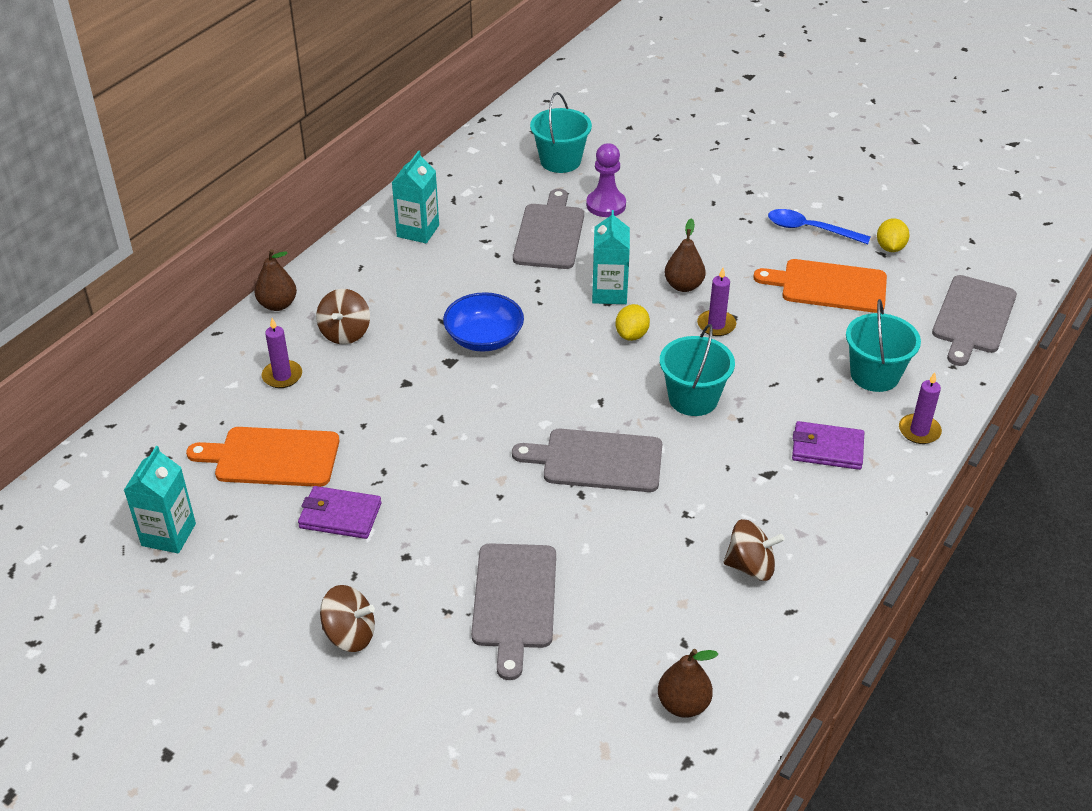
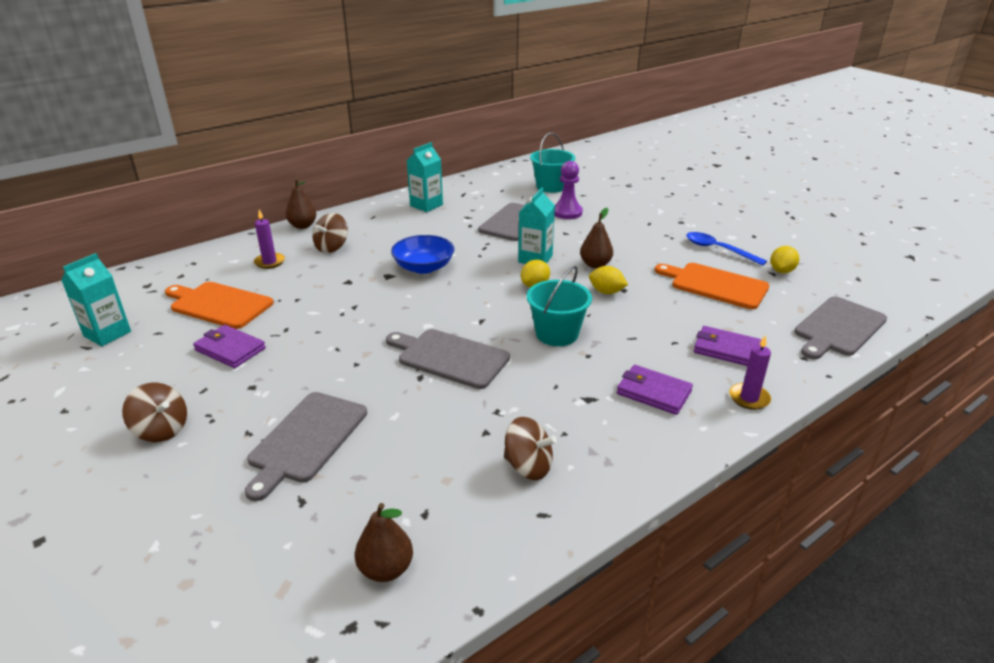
camera: 20 degrees right, 10 degrees down
purple candle [697,268,736,336] -> yellow lemon [589,266,628,294]
turquoise bucket [846,299,921,392] -> purple wallet [694,326,761,366]

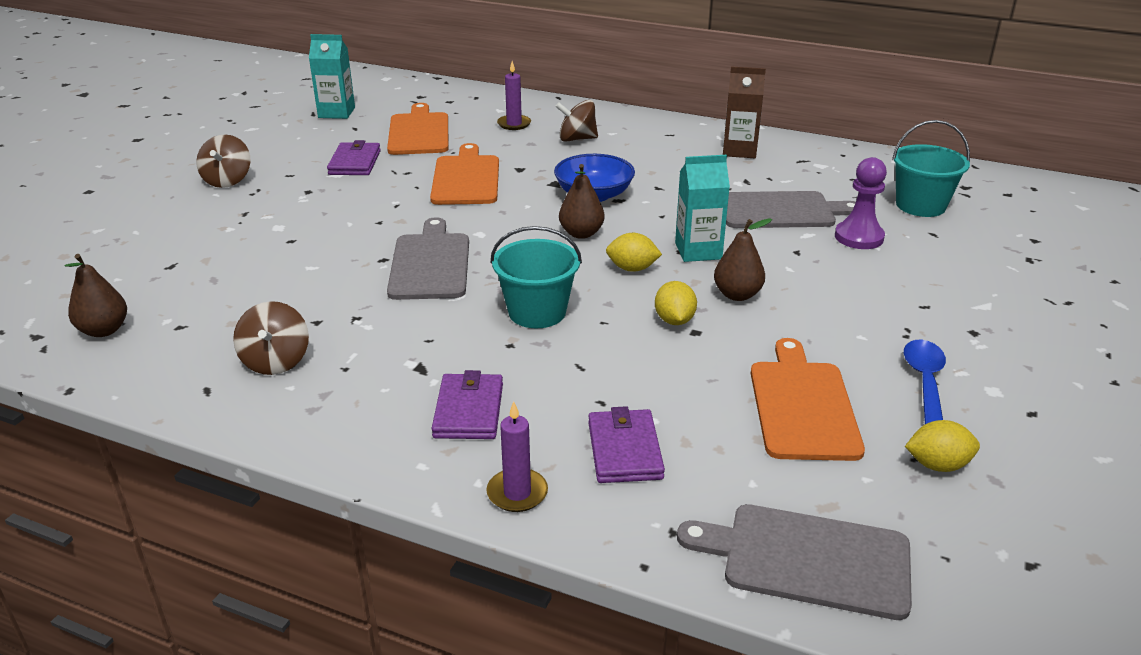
camera: 60 degrees right, 0 degrees up
grey cutting board [245,392,367,501] -> none
brown pear [286,179,317,229] -> brown pear moved to [559,164,605,239]
turquoise carton [407,142,443,212] -> brown carton [723,66,766,158]
none -> orange cutting board [430,143,499,205]

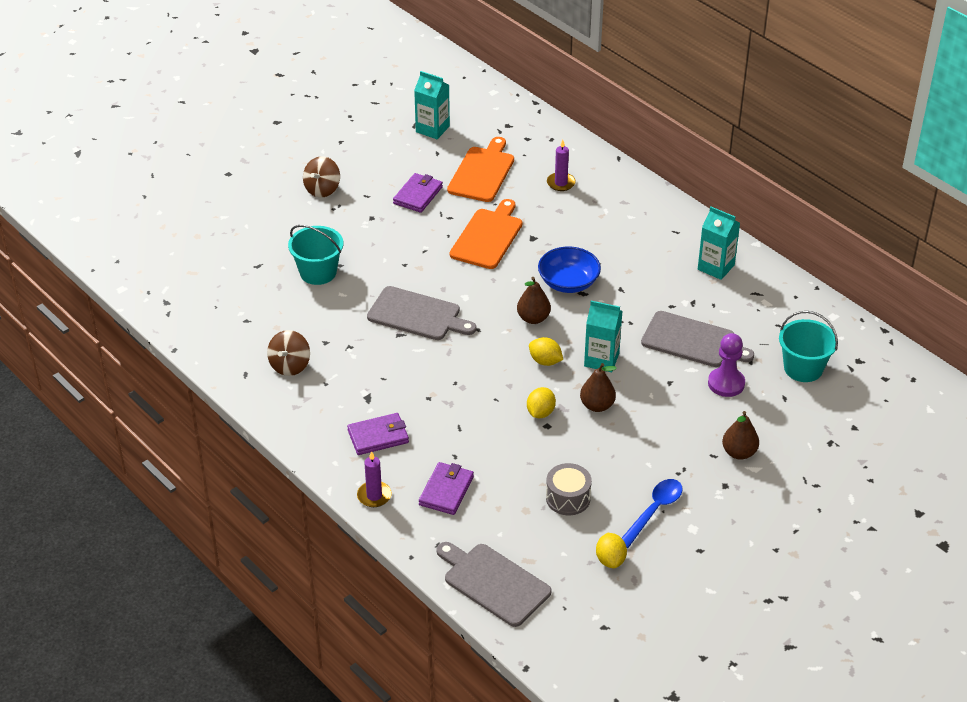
camera: 25 degrees right, 10 degrees up
brown pear [64,254,127,337] -> brown pear moved to [722,411,759,460]
grey cutting board [387,217,469,300] -> grey cutting board turned 90 degrees clockwise [367,286,477,340]
purple wallet [431,370,503,439] -> purple wallet turned 45 degrees clockwise [347,413,409,455]
turquoise bucket [491,226,582,328] -> turquoise bucket moved to [288,225,343,285]
brown spinning top [555,100,598,142] -> none
brown carton [723,66,766,158] -> turquoise carton [698,207,740,280]
orange cutting board [751,338,865,461] -> grey drum [546,463,592,515]
yellow lemon [905,420,980,472] -> yellow lemon turned 60 degrees clockwise [596,533,627,568]

